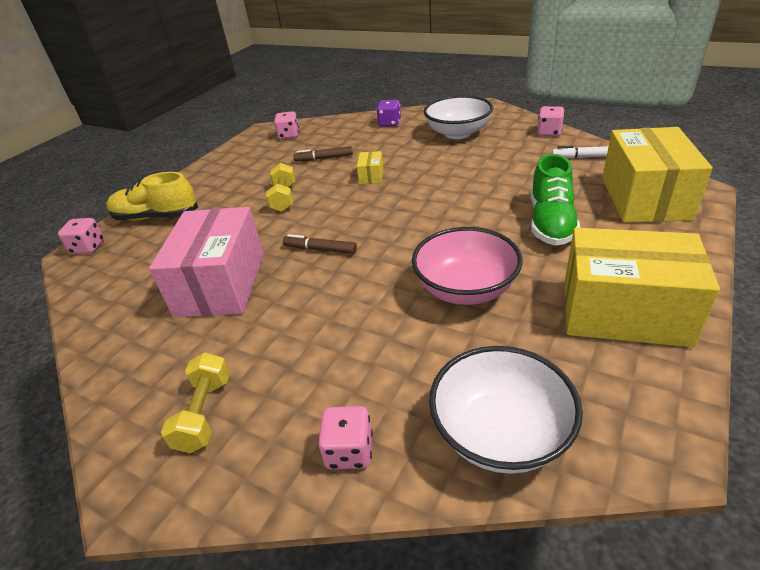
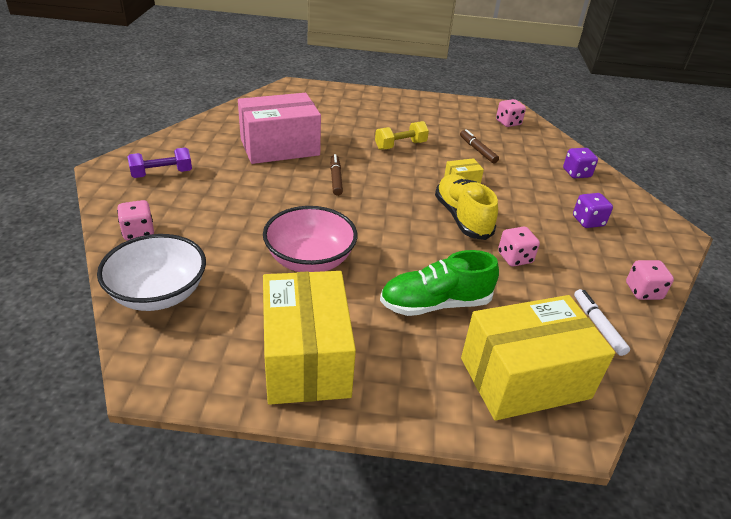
camera: 60 degrees right, 0 degrees up
pink dice [58,218,104,254] -> pink dice moved to [498,227,540,266]
yellow shoe [106,172,198,220] -> yellow shoe moved to [435,174,498,240]
yellow dumbbell [161,352,230,453] -> purple dumbbell [127,147,192,178]
white bowl [423,95,493,139] -> purple dice [573,193,613,228]

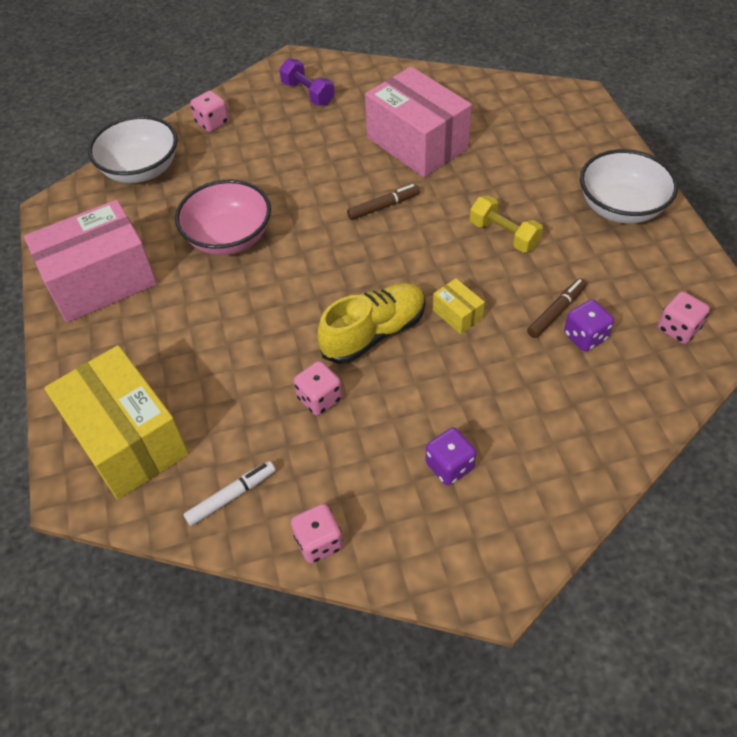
camera: 75 degrees right, 15 degrees up
yellow box [263,271,356,405] -> pink box [24,200,157,322]
green shoe [380,250,499,316] -> none
purple dice [563,148,598,178] -> purple dice moved to [564,299,614,352]
none -> white bowl [580,149,678,224]

